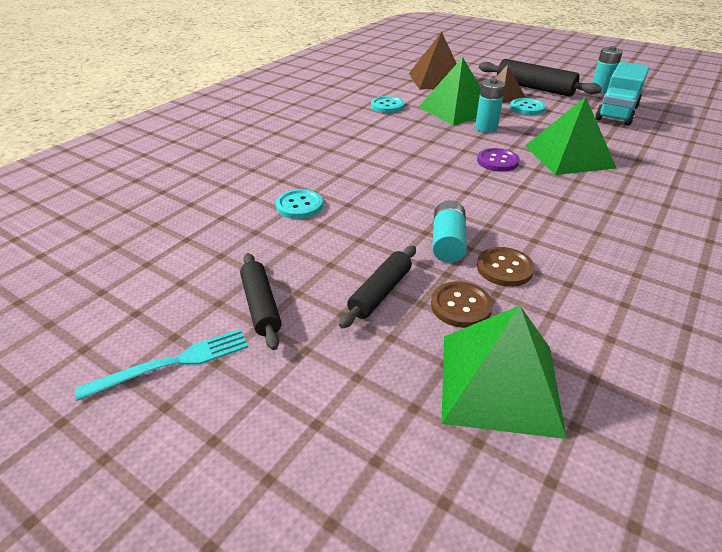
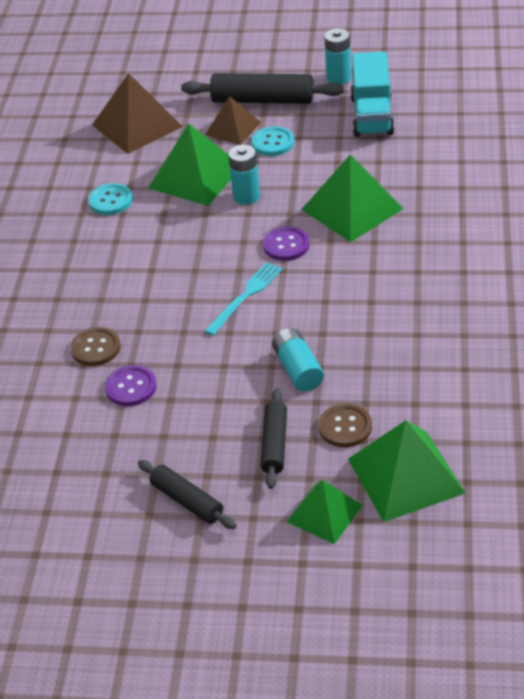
camera: 25 degrees left, 5 degrees up
turquoise fork [75,329,248,401] -> turquoise fork moved to [204,262,283,336]
turquoise button [276,189,323,219] -> purple button [105,365,157,406]
brown button [477,247,535,287] -> brown button moved to [70,327,121,366]
none -> green pyramid [286,480,363,544]

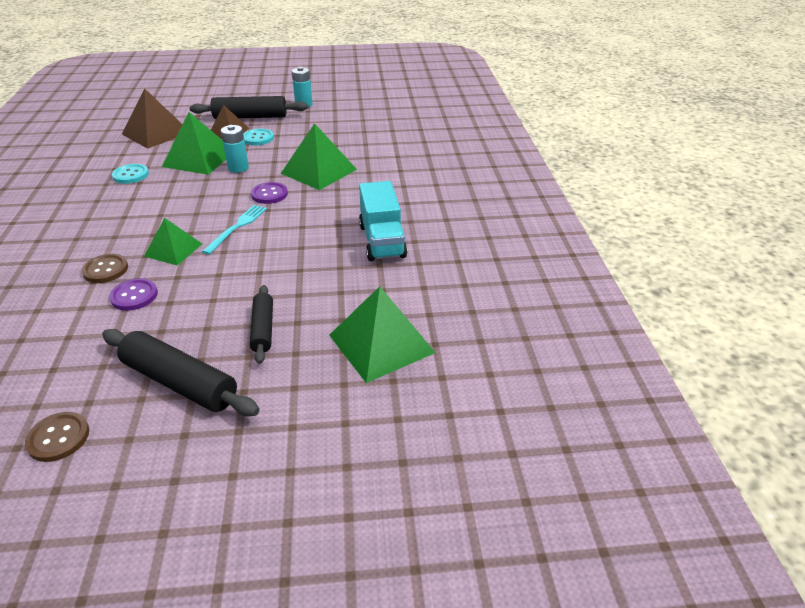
camera: 15 degrees left, 5 degrees down
black rolling pin [138,460,237,529] -> black rolling pin [102,329,259,416], size x1.65
turquoise battery [272,328,324,392] -> none
green pyramid [286,480,363,544] -> green pyramid moved to [144,218,202,266]
brown button [318,403,372,448] -> brown button moved to [25,412,89,462]
turquoise truck [350,52,395,137] -> turquoise truck moved to [359,181,407,261]

